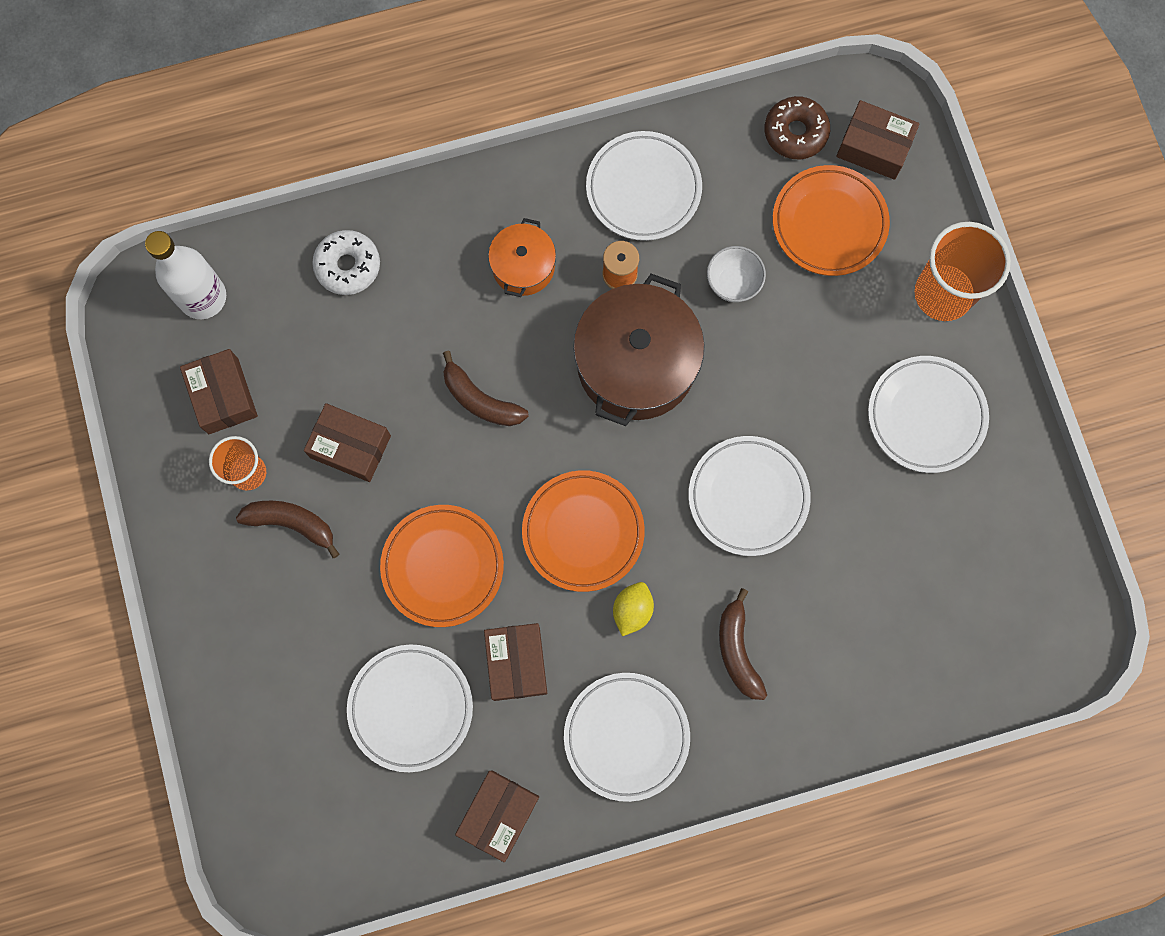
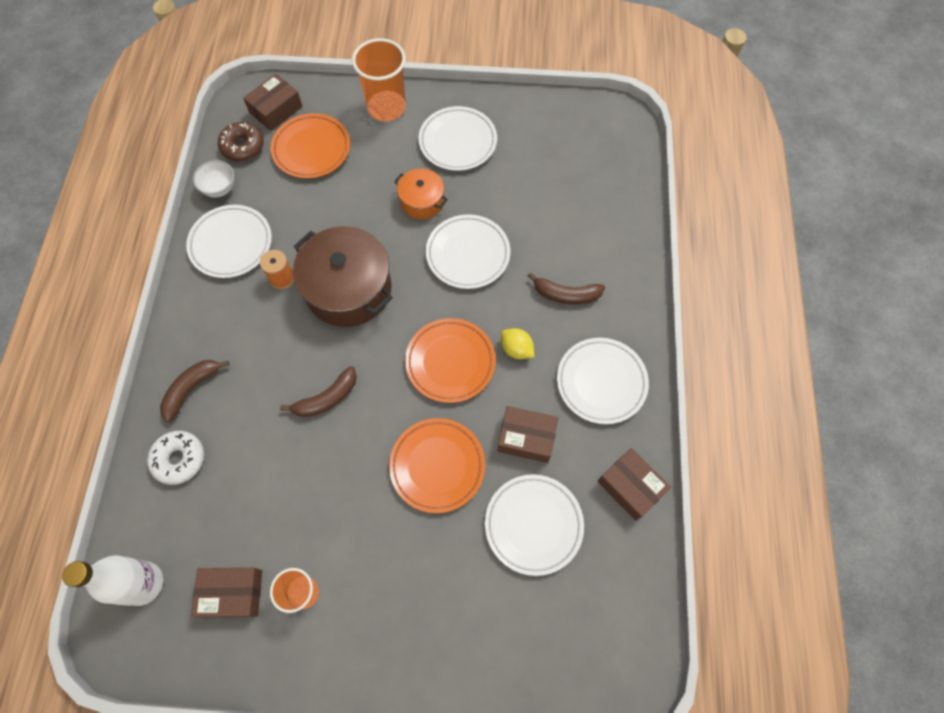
camera: 70 degrees left, 10 degrees down
brown banana [236,501,339,558] -> brown banana moved to [160,360,230,422]
brown box [304,403,391,482] -> none
orange pot [488,218,556,297] -> orange pot moved to [394,169,448,219]
white bowl [707,246,766,302] -> white bowl moved to [193,160,234,198]

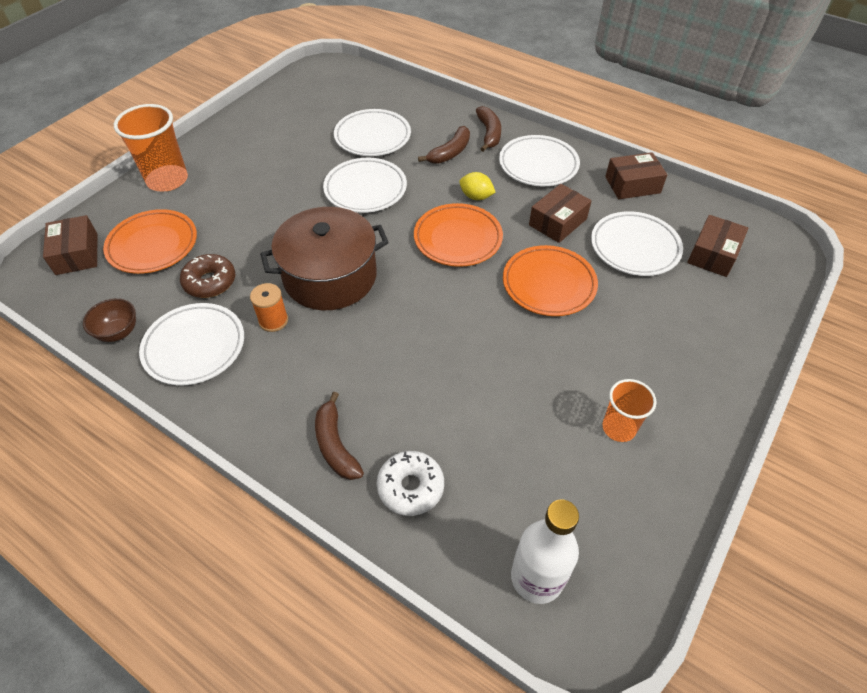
camera: 60 degrees left, 15 degrees down
brown box [191,568,262,617] -> brown box moved to [687,215,748,277]
white bowl [193,160,234,198] -> brown bowl [83,298,136,342]
brown donut [218,122,264,162] -> brown donut moved to [180,254,235,298]
brown banana [280,366,357,417] -> brown banana moved to [476,106,501,152]
orange pot [394,169,448,219] -> none
white plate [418,106,497,171] -> white plate moved to [334,109,411,156]
yellow lemon [501,328,534,359] -> yellow lemon turned 45 degrees clockwise [459,172,496,200]

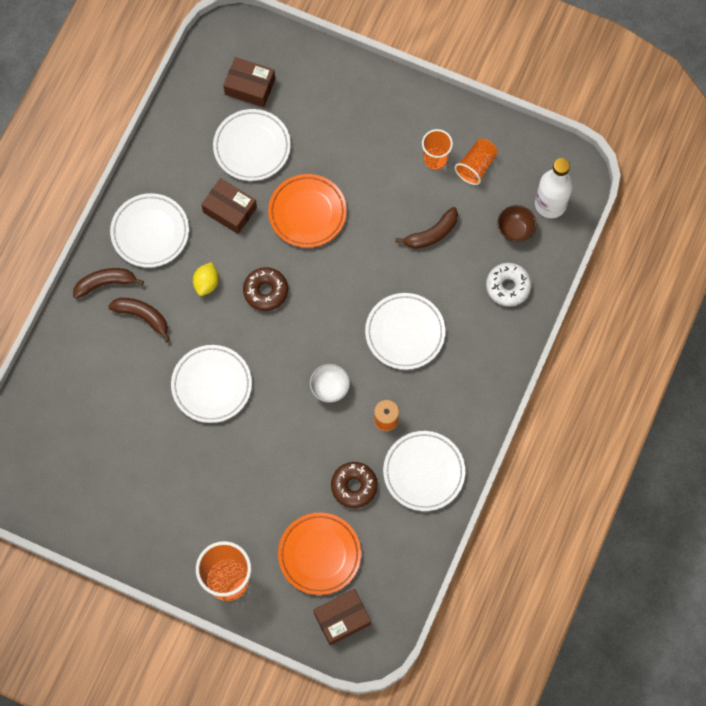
camera: 100 degrees left, 20 degrees up
brown bowl [83,298,136,342] -> brown bowl moved to [497,205,537,242]
brown pot [260,207,389,310] -> white bowl [310,364,350,403]
brown banana [315,392,364,480] -> brown banana moved to [395,207,458,249]
white plate [334,109,411,156] -> white plate moved to [365,293,445,370]
orange plate [414,203,503,267] -> brown donut [243,267,288,311]
brown box [605,152,667,199] -> none
none -> orange cup [454,139,498,185]

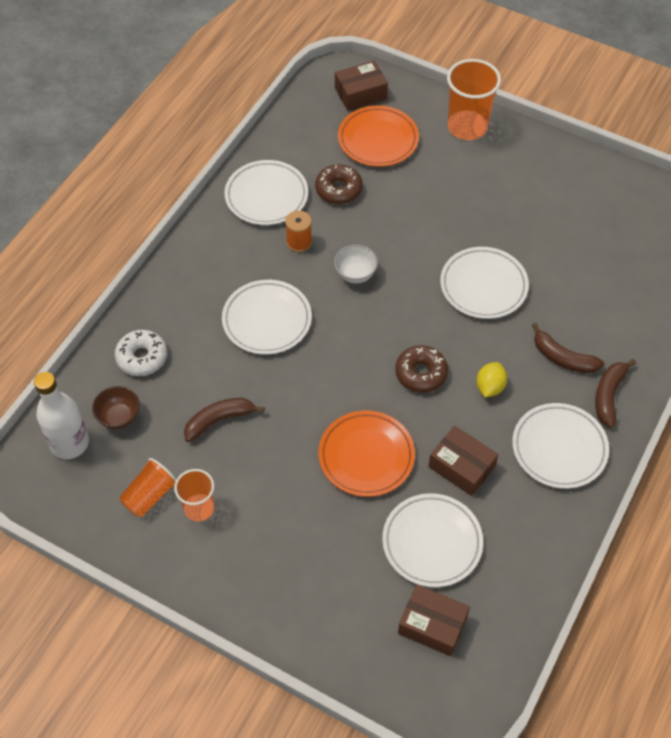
camera: 175 degrees left, 15 degrees down
brown banana [73,268,144,299] -> brown banana turned 120 degrees clockwise [595,359,636,428]

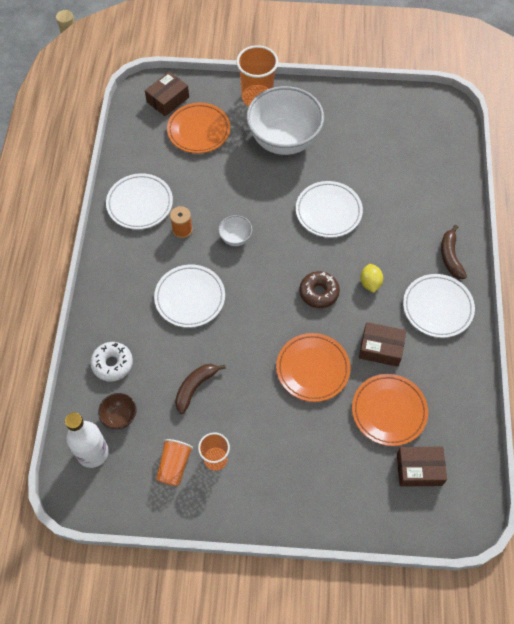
camera: 25 degrees left, 5 degrees up
brown donut [315,164,363,204] -> none
white plate [382,493,483,587] -> orange plate [352,374,428,446]
brown banana [532,323,604,373] -> none
none -> white bowl [246,86,324,155]

